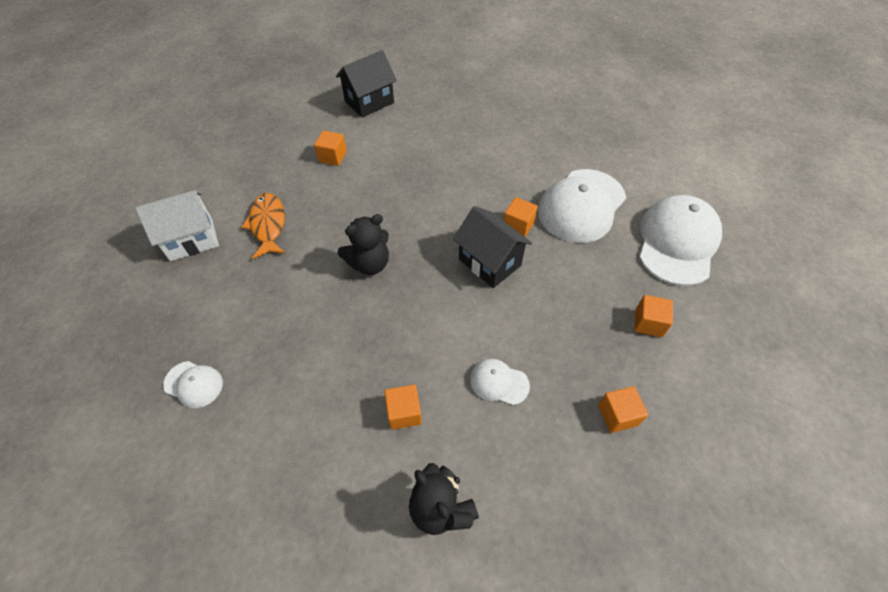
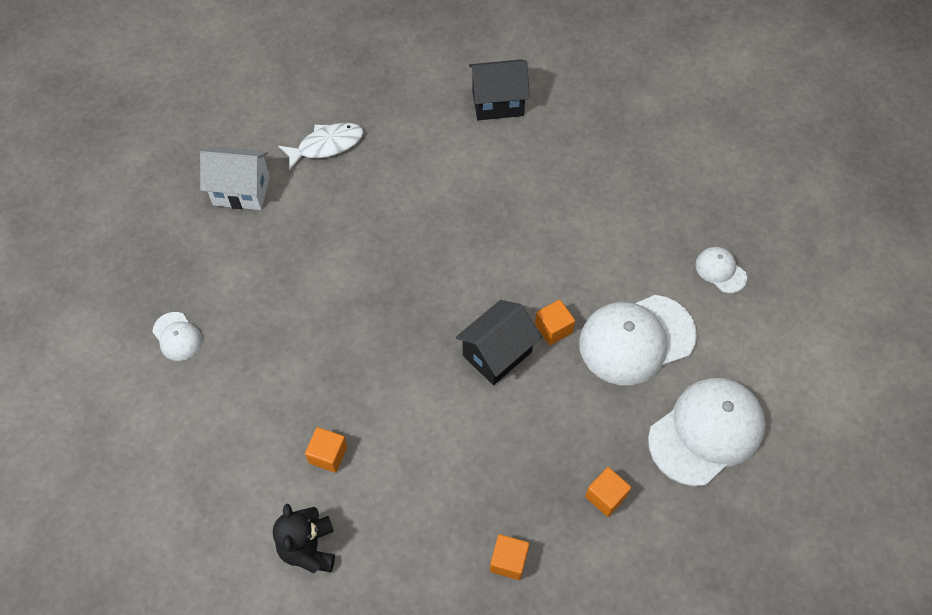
camera: 30 degrees right, 5 degrees up
orange fish [241,193,286,259] -> none
orange cube [314,131,347,166] -> none
black teddy bear [338,214,389,275] -> none
black house [453,206,532,288] -> black house turned 60 degrees clockwise [456,300,541,385]
white cap [470,359,530,405] -> white cap moved to [696,247,747,293]
none -> white fish [278,123,364,171]

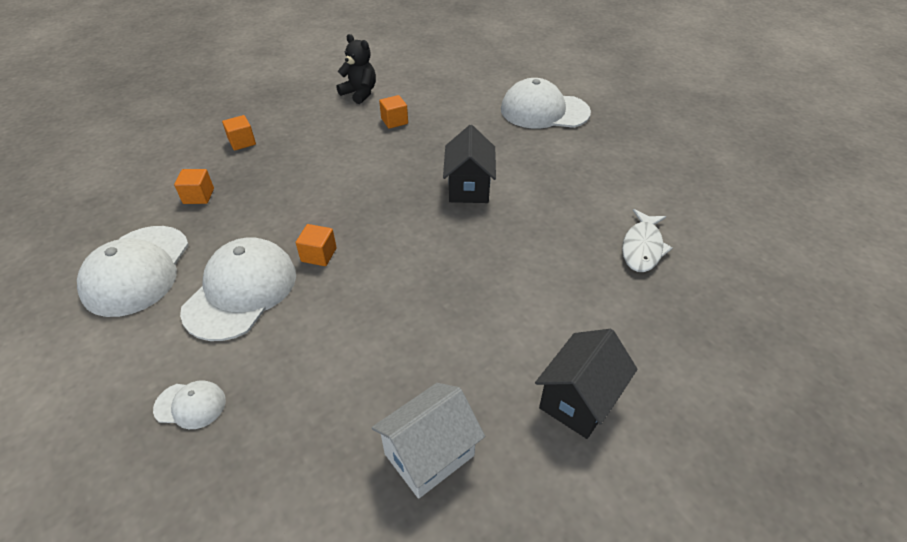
camera: 135 degrees right, 15 degrees down
white cap [152,312,202,361] -> white cap [501,78,591,129], size x2.11
white house [200,147,270,210] -> white house moved to [371,383,485,499]
black house [456,300,541,385] -> black house moved to [443,125,496,203]

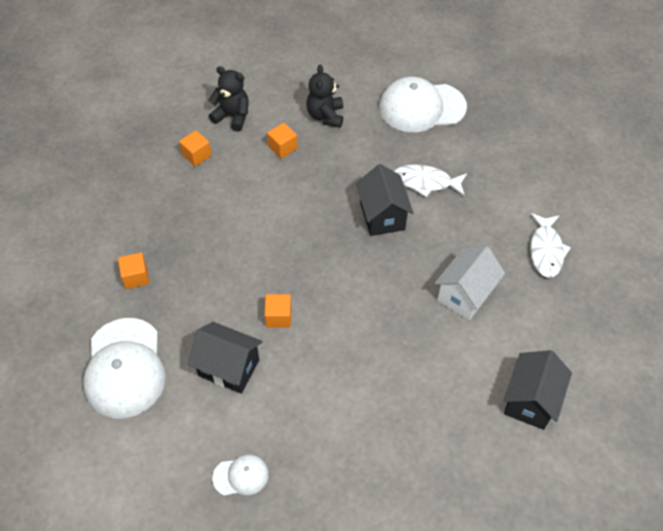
camera: 15 degrees left, 10 degrees up
white cap [180,237,296,341] -> black house [188,322,263,394]
orange cube [222,115,256,151] -> orange cube moved to [179,130,212,166]
white house [371,383,485,499] -> white house moved to [435,246,505,320]
none -> black teddy bear [306,65,343,128]
none -> white fish [394,164,467,197]

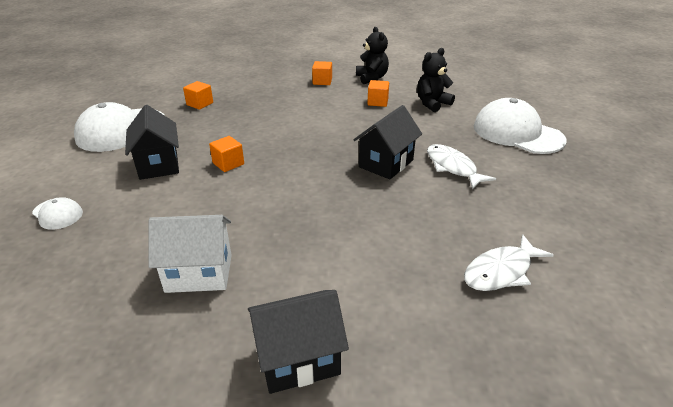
camera: 50 degrees right, 20 degrees down
white house [435,246,505,320] -> white house moved to [149,215,232,293]

